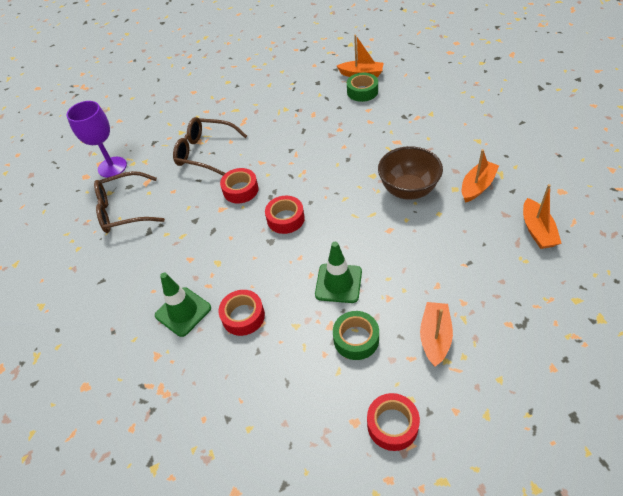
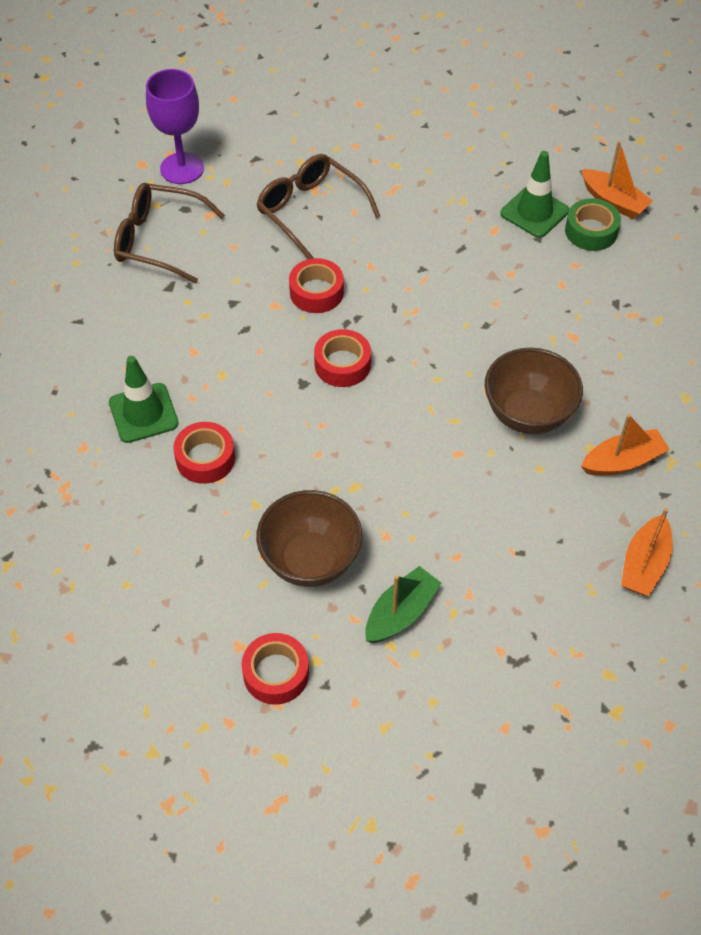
camera: 25 degrees right, 5 degrees up
green traffic cone [315,242,362,303] -> green traffic cone moved to [500,151,569,238]
green tape [333,311,379,360] -> brown bowl [256,490,362,587]
orange boat [420,302,453,367] -> green boat [365,566,441,643]

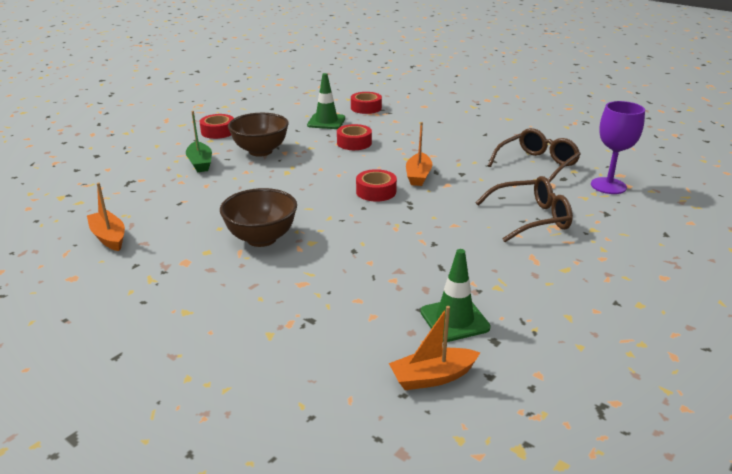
camera: 120 degrees right, 25 degrees down
green traffic cone [109,356,179,443] -> green traffic cone moved to [307,73,345,129]
red tape [289,258,344,313] -> red tape moved to [351,92,382,114]
green tape [565,198,621,251] -> none
orange boat [581,414,670,476] -> orange boat moved to [406,122,432,186]

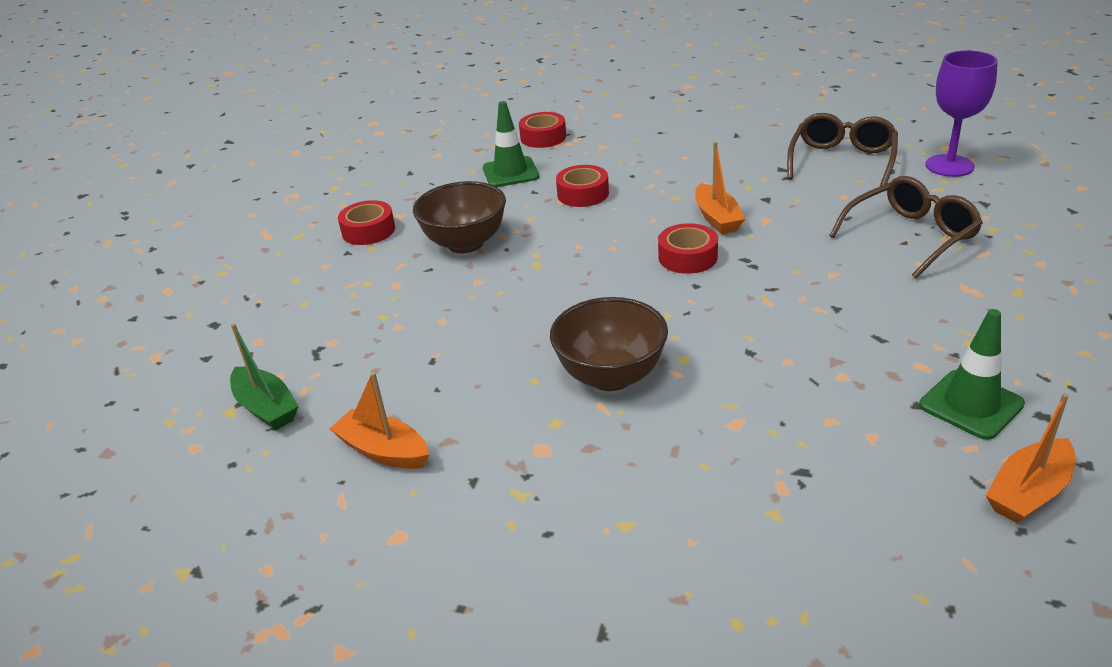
camera: 20 degrees left, 5 degrees up
green boat [186,111,212,172] -> green boat moved to [230,323,299,430]

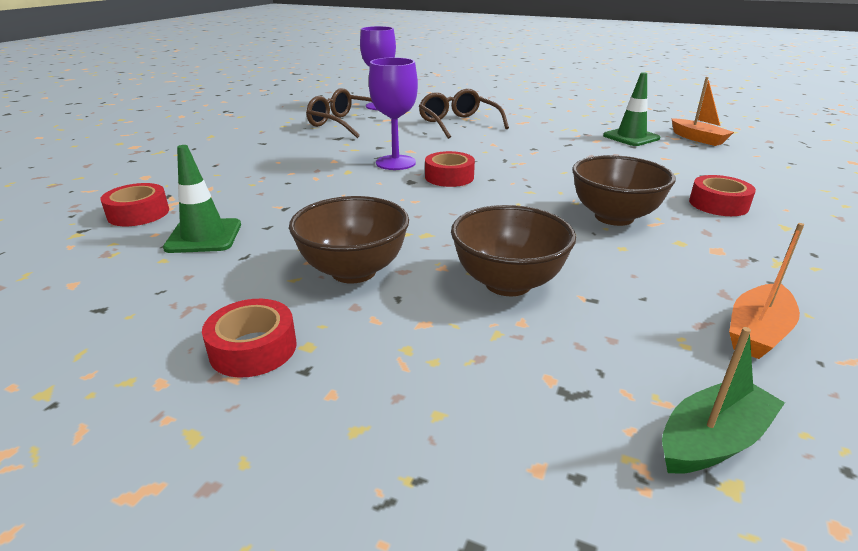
camera: 85 degrees left, 5 degrees down
red tape [556,165,609,207] -> red tape moved to [689,175,756,216]
orange boat [695,142,745,234] -> purple goblet [369,58,418,170]
none -> brown bowl [451,205,576,296]

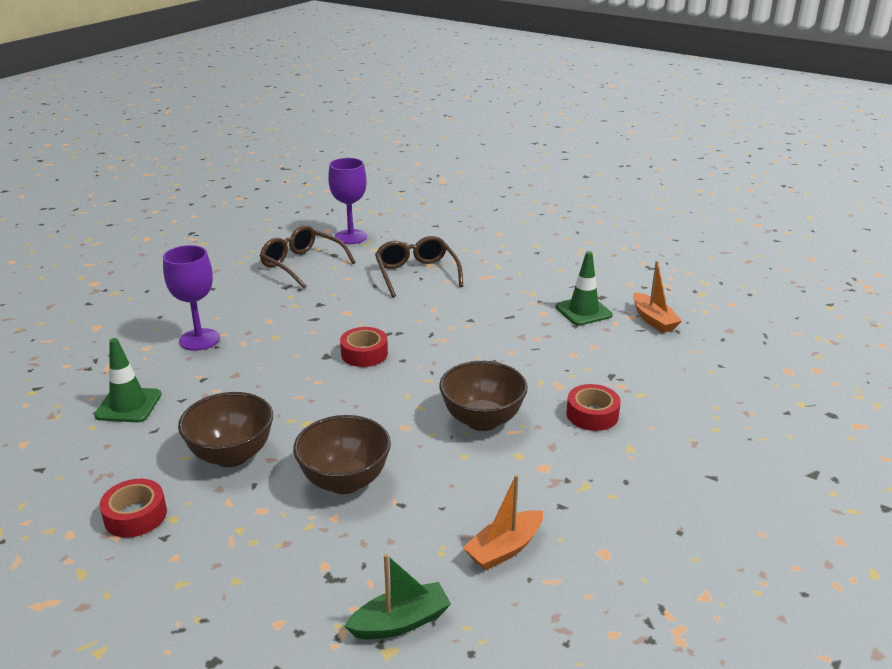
camera: 10 degrees right, 0 degrees up
red tape [100,183,169,226] -> none
purple goblet [369,58,418,170] -> purple goblet moved to [163,245,220,351]

